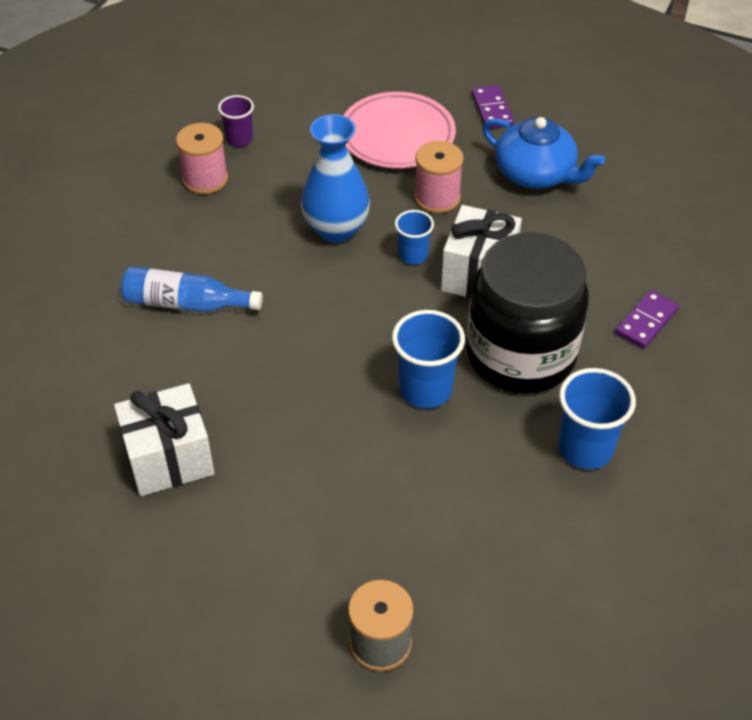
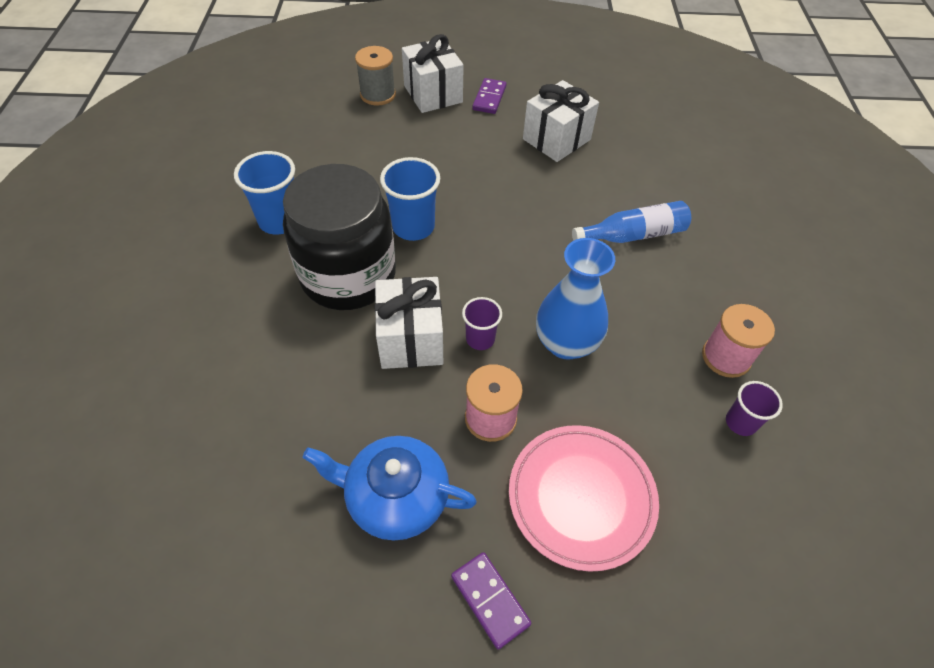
camera: 155 degrees right, 5 degrees up
blue cup [395,210,434,265] -> purple cup [462,297,502,350]
purple domino [616,290,679,349] -> purple domino moved to [472,78,507,114]
none -> white gift [402,34,464,113]

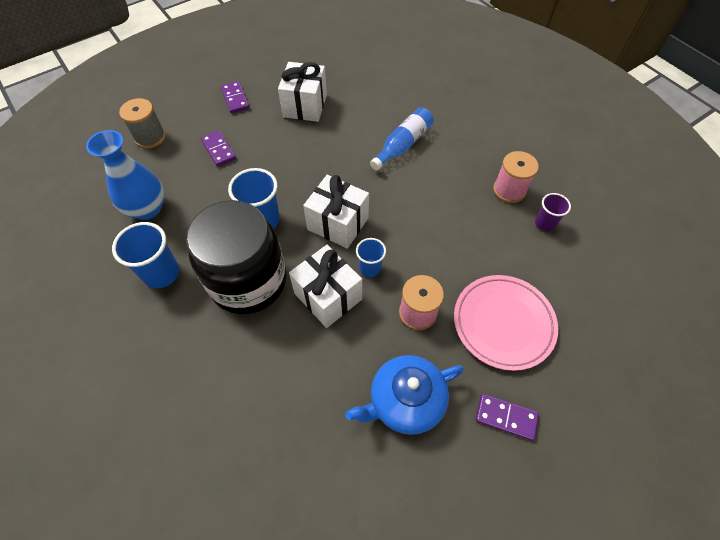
camera: 35 degrees left, 5 degrees up
white gift [402,34,464,113] -> white gift moved to [303,175,369,249]
purple cup [462,297,502,350] -> blue cup [356,238,386,277]
blue vase [536,238,615,360] -> blue vase moved to [86,130,165,220]
none -> purple domino [201,130,236,167]

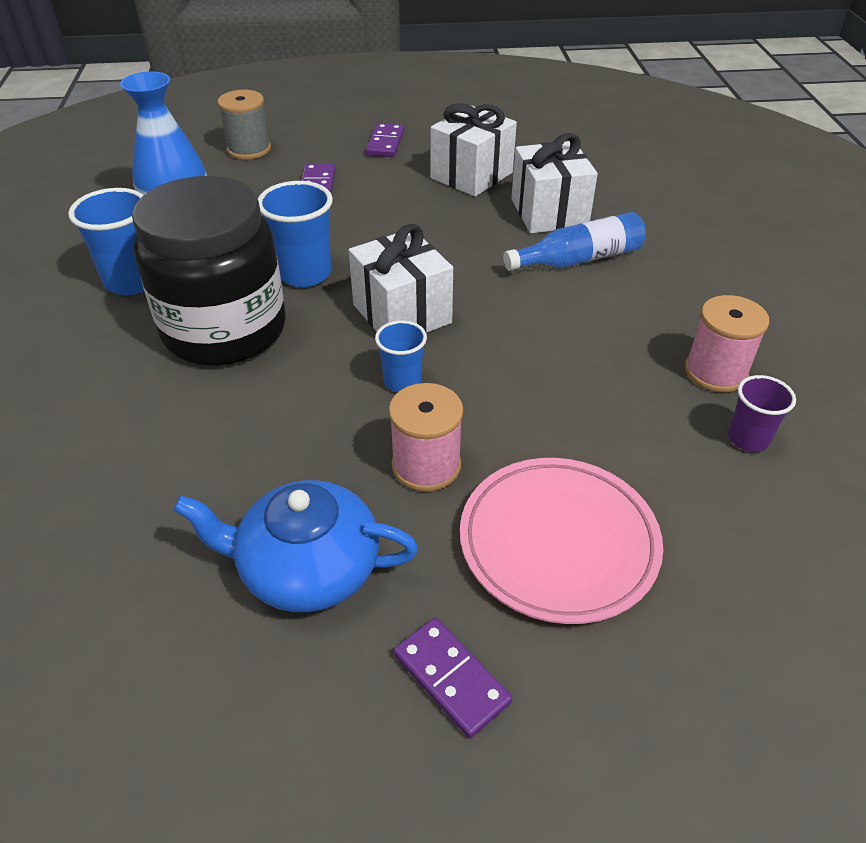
camera: 30 degrees right, 15 degrees down
white gift [289,245,362,328] -> white gift moved to [511,133,598,233]

